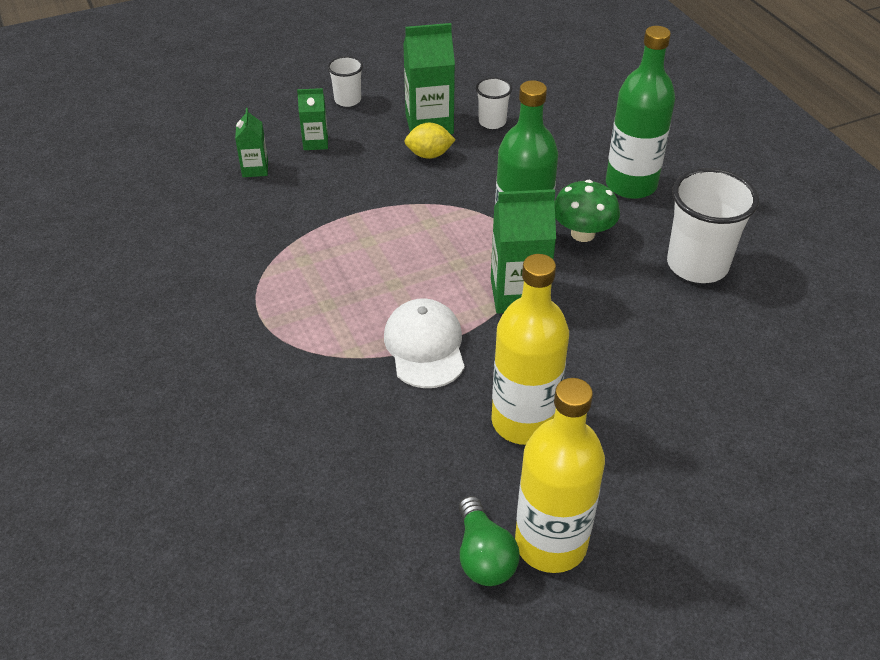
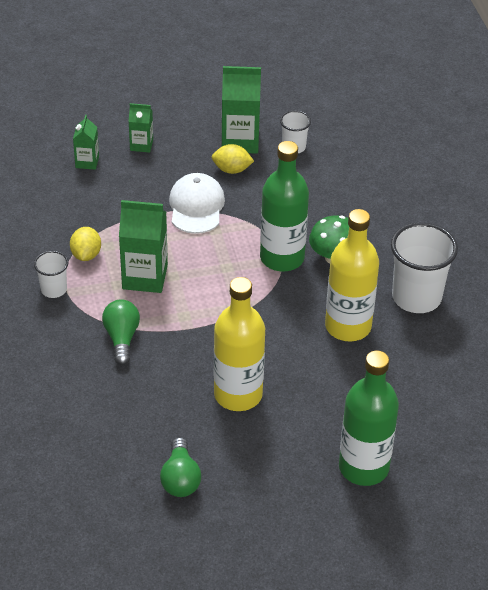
camera: 10 degrees right, 0 degrees up
white cup [327,56,363,107] -> white cup moved to [34,251,68,298]
white cap [384,298,465,388] -> white cap moved to [169,173,225,234]
green carton [491,189,556,314] -> green carton moved to [119,200,168,293]
yellow bottle [515,378,605,573] -> yellow bottle moved to [325,209,379,342]
green bottle [606,26,675,199] -> green bottle moved to [339,351,399,486]
none -> yellow lemon [70,227,101,261]
none -> green light bulb [102,299,140,365]

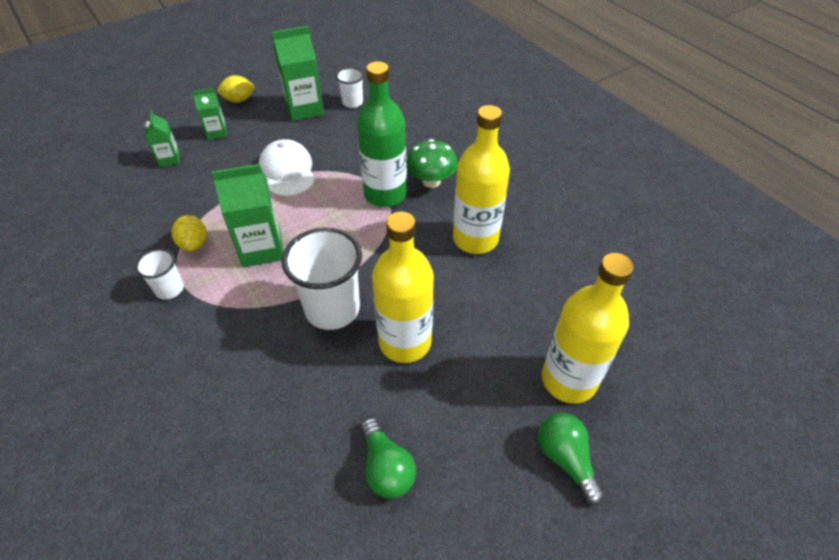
camera: 20 degrees left, 5 degrees up
green light bulb [102,299,140,365] -> green light bulb moved to [538,413,605,505]
yellow lemon [212,144,254,174] -> yellow lemon moved to [218,75,256,103]
green bottle [339,351,399,486] -> yellow bottle [542,253,634,404]
white cup [391,223,458,313] -> white cup moved to [282,228,362,330]

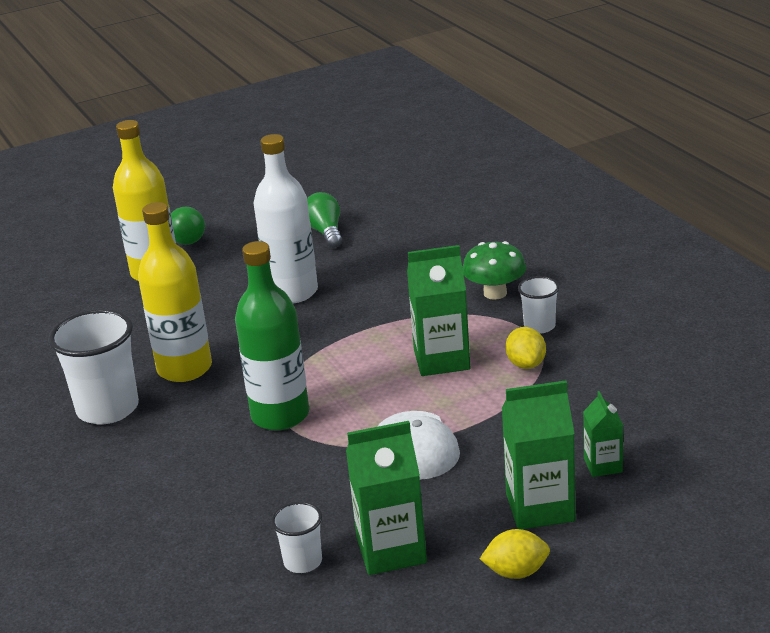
camera: 170 degrees left, 20 degrees down
green carton [192,89,227,140] -> green carton [502,380,575,529], size x1.79
white cup [282,228,362,330] -> white cup moved to [49,309,139,425]
yellow bottle [372,212,434,363] -> white bottle [254,134,318,303]
green mushroom [406,139,458,188] -> green mushroom moved to [462,241,526,300]

